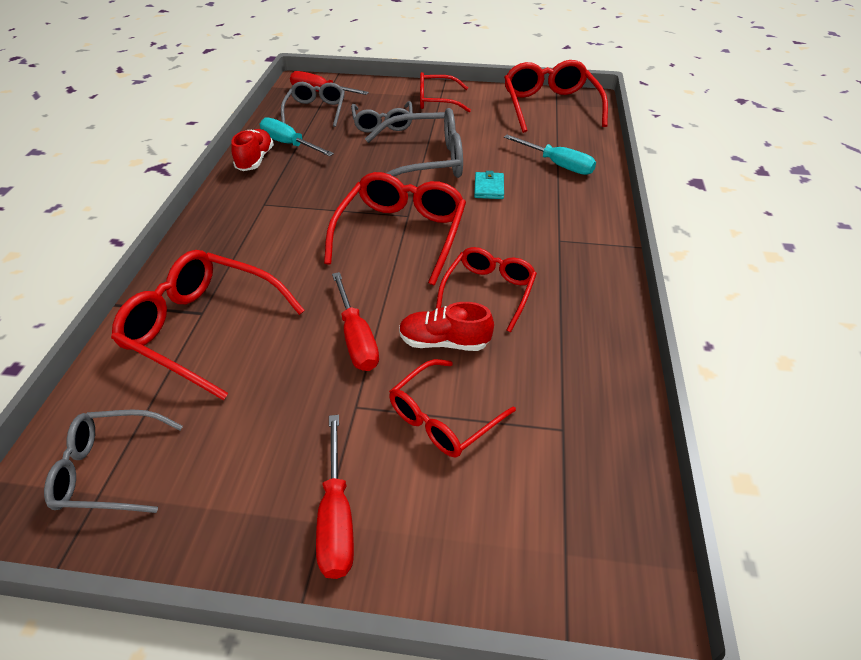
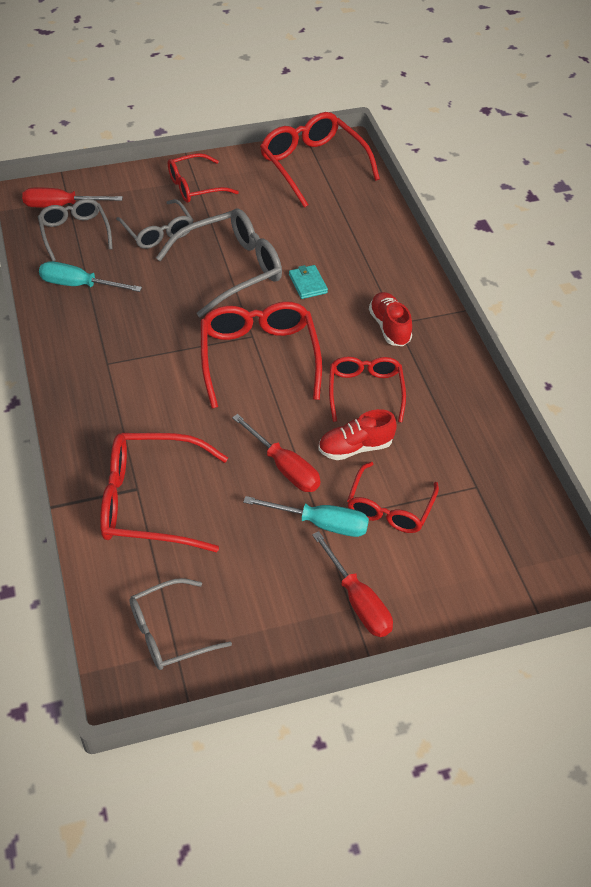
camera: 25 degrees left, 5 degrees up
red shoe [231,129,274,171] -> red shoe moved to [369,292,412,346]
turquoise screwdriver [504,134,596,175] -> turquoise screwdriver moved to [243,496,369,537]

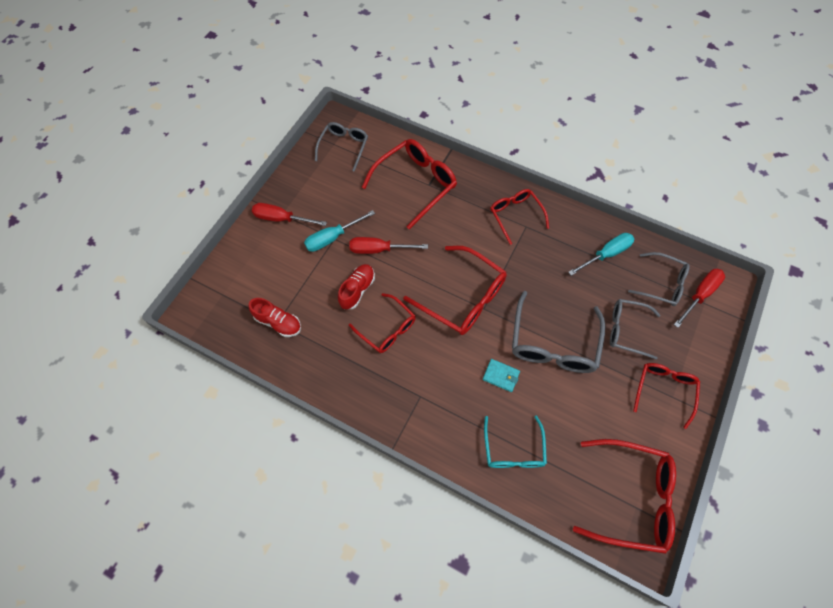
camera: 135 degrees right, 15 degrees up
red glasses [347,462,439,533] -> red glasses moved to [490,189,549,245]
red shoe [369,292,412,346] -> red shoe moved to [249,298,301,337]
none -> turquoise glasses [484,416,547,468]

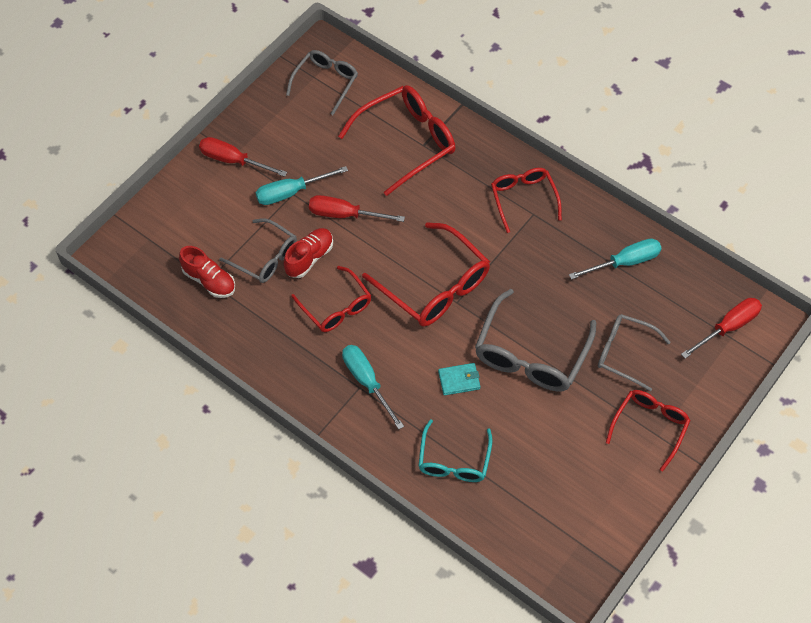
camera: 10 degrees right, 5 degrees down
turquoise wallet [483,359,520,392] -> turquoise wallet turned 45 degrees counterclockwise [438,363,480,395]
red glasses [573,439,676,554] -> none
grey glasses [628,252,690,306] -> grey glasses moved to [219,218,297,283]
none -> turquoise screwdriver [342,345,404,429]

